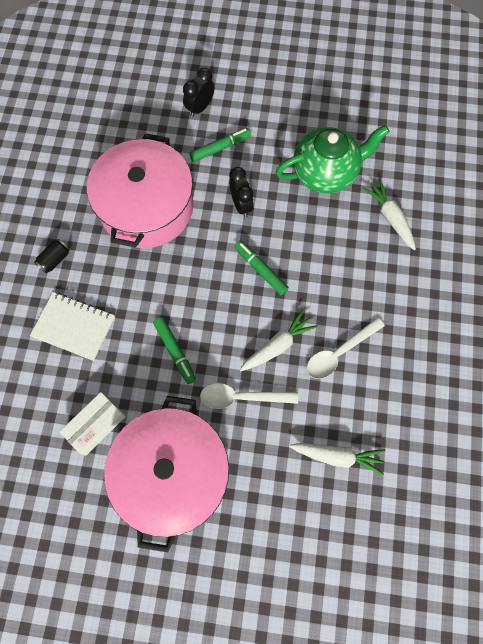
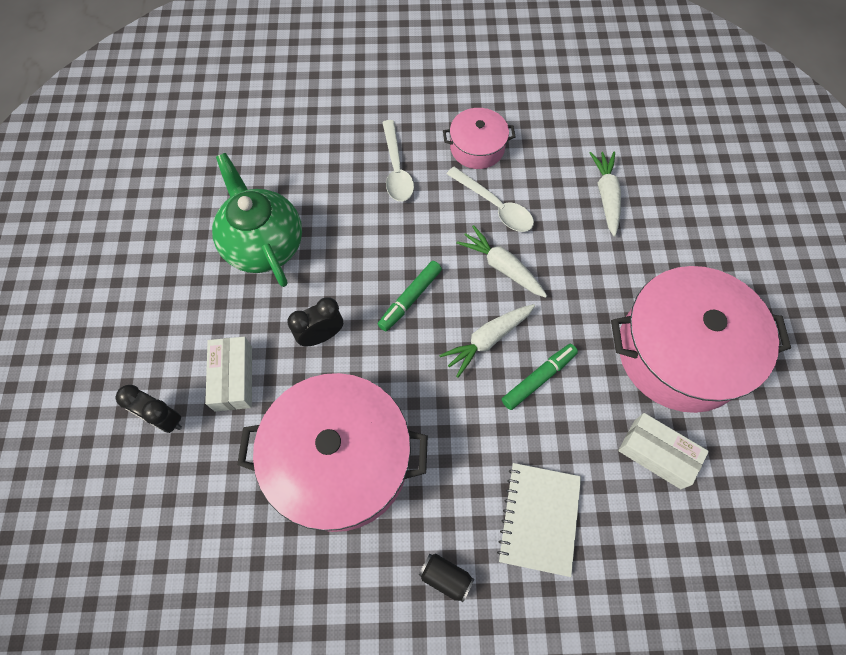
camera: 100 degrees left, 5 degrees down
green marker [189,128,251,162] -> white box [205,337,252,412]
white spoon [200,383,298,409] -> white spoon moved to [382,120,414,201]
white carrot [362,179,416,250] -> white carrot moved to [439,304,535,378]
none -> pink pot [443,108,516,169]

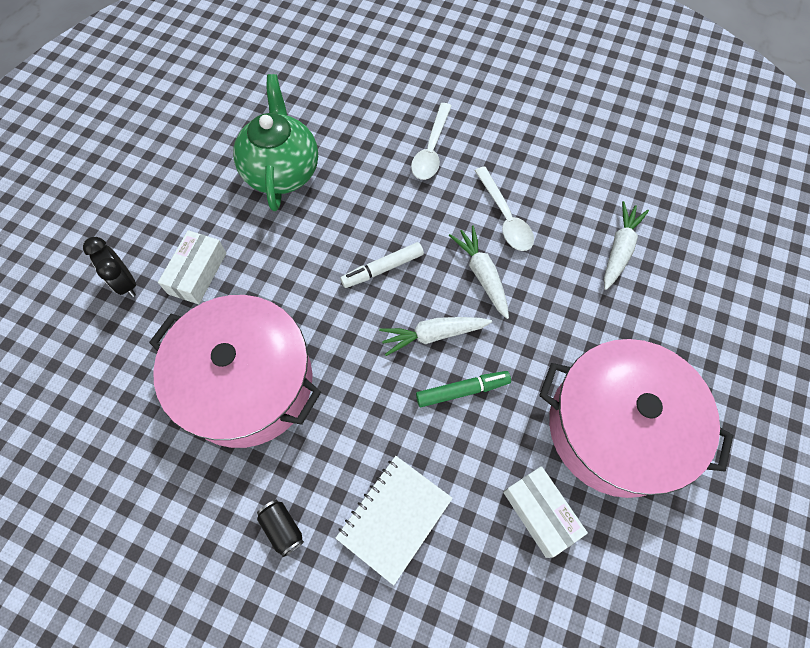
camera: 25 degrees right, 0 degrees up
black clock [288,297,343,346] -> none
green marker [378,261,442,331] -> white marker [340,242,424,288]
pink pot [443,108,516,169] -> none

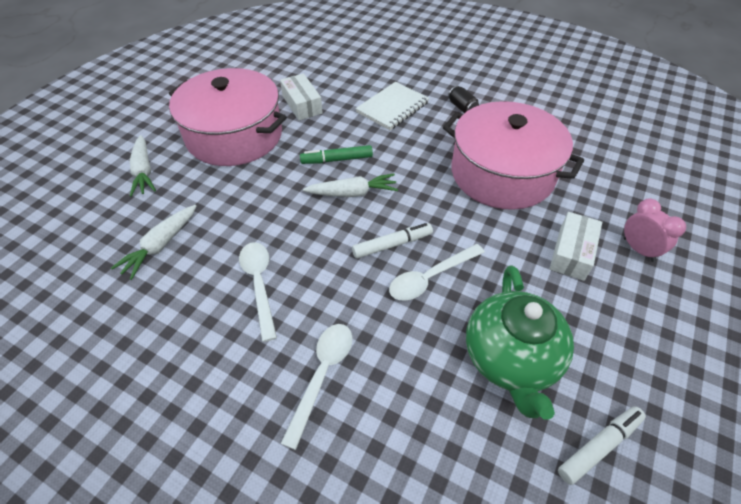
camera: 175 degrees left, 15 degrees down
black clock [83,237,136,297] -> pink clock [623,198,686,262]
white carrot [449,225,509,319] -> white carrot moved to [130,135,156,197]
none -> white spoon [389,244,485,301]
none -> white marker [558,406,646,485]

